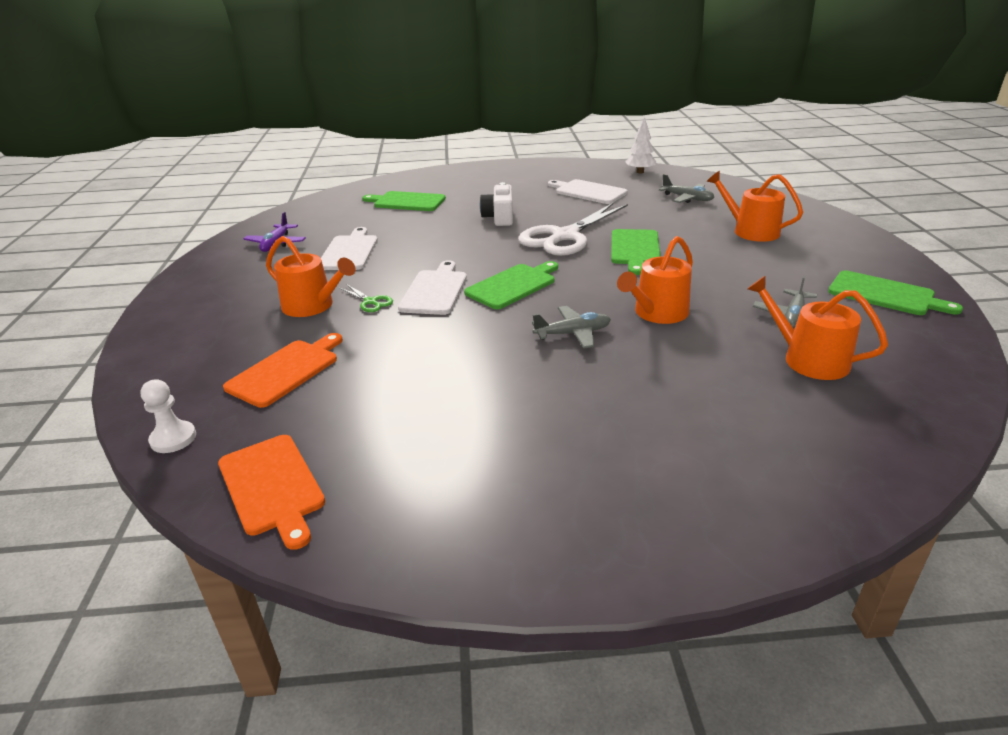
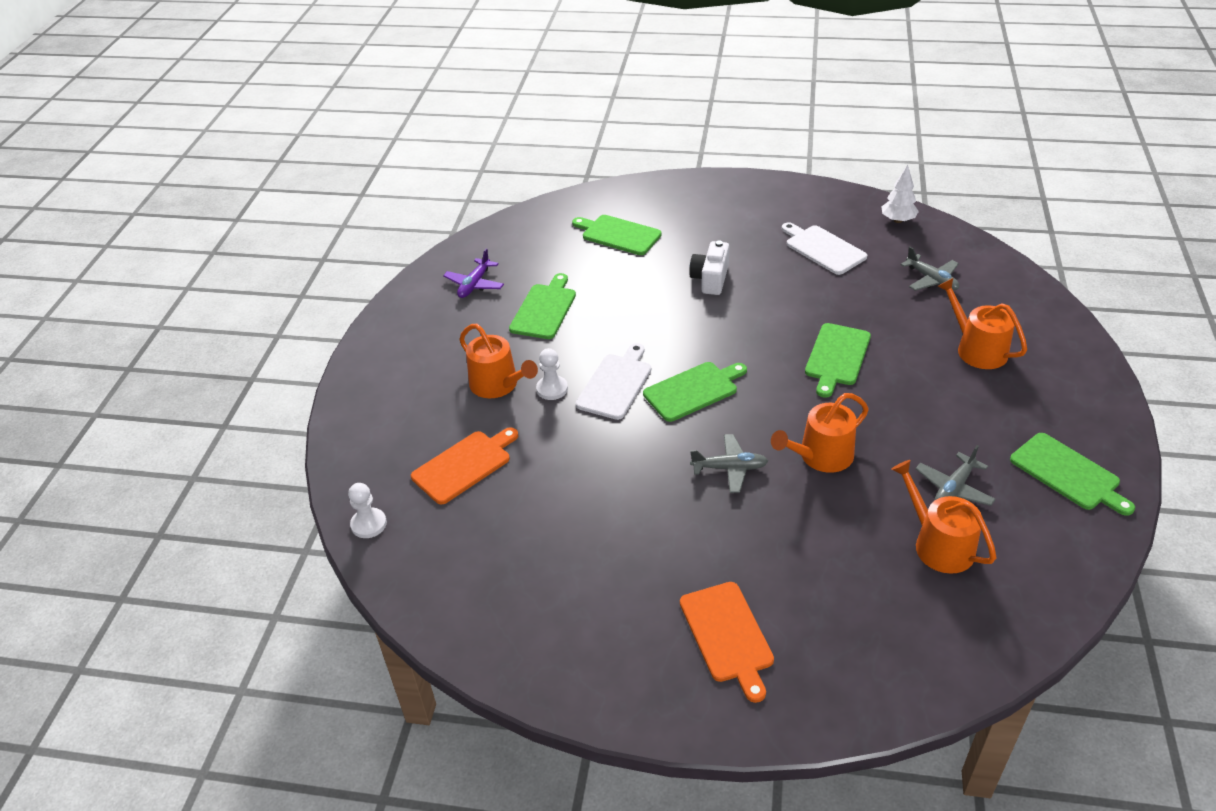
camera: 15 degrees right, 10 degrees up
orange cutting board [218,435,325,550] -> orange cutting board moved to [680,582,774,703]
white cutting board [321,227,378,270] -> green cutting board [509,273,576,339]
green scissors [340,284,393,312] -> white pawn [536,348,568,400]
white scissors [518,202,628,256] -> none

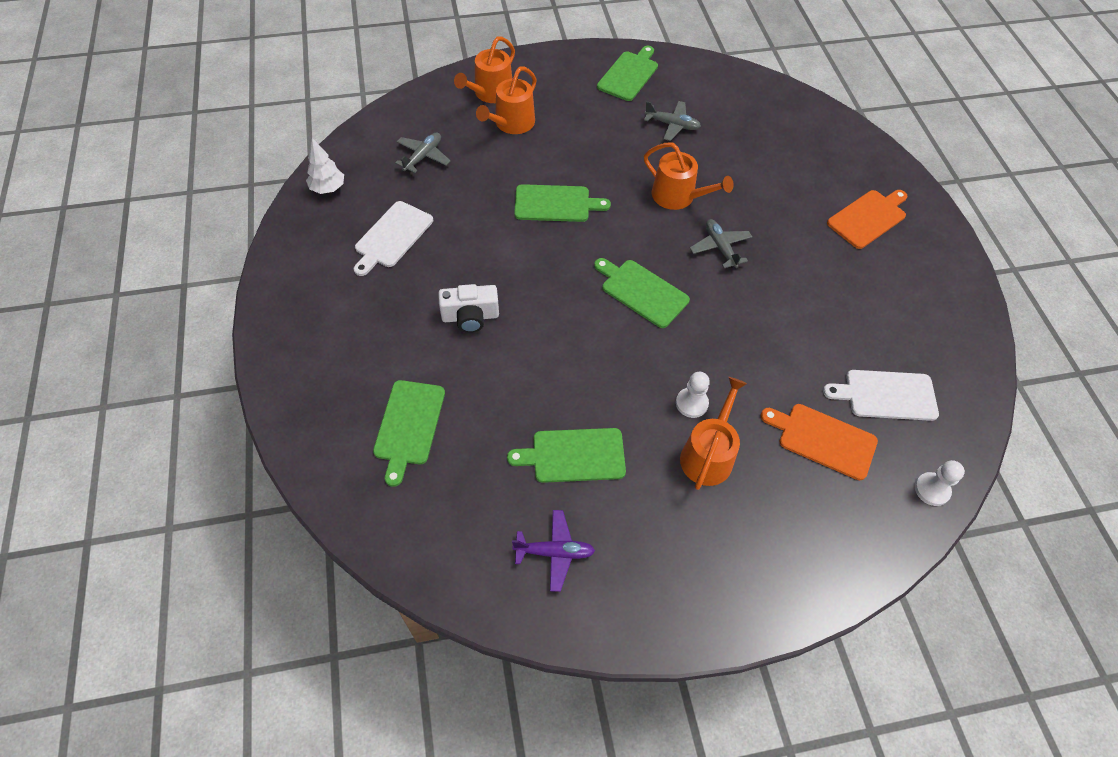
camera: 115 degrees left, 15 degrees up
white cutting board [576,343,651,420] -> white cutting board moved to [823,370,939,421]
orange watering can [891,460,996,574] -> orange watering can moved to [454,36,515,103]

